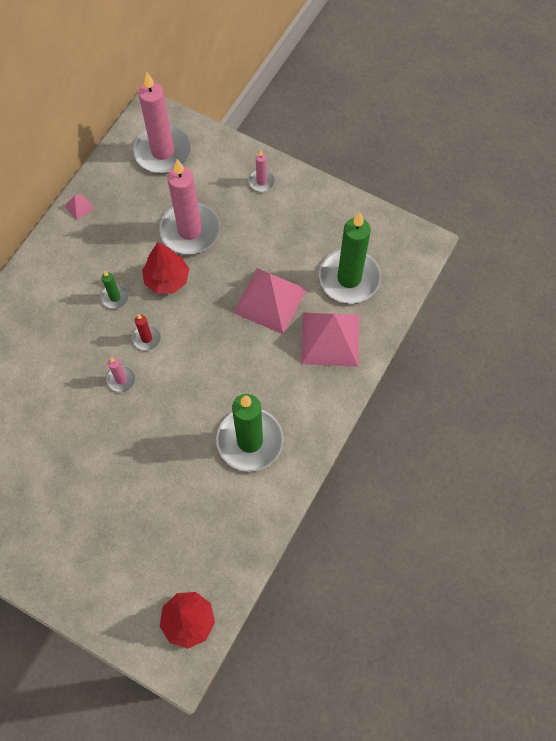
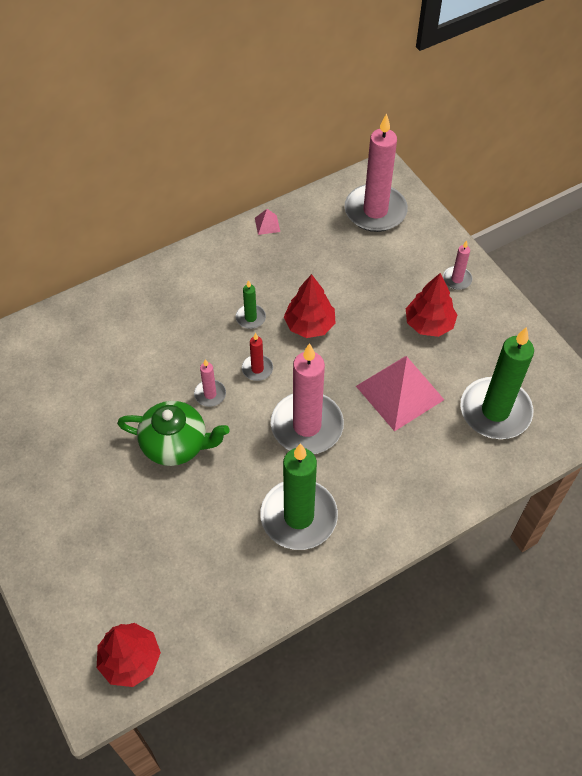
camera: 30 degrees right, 10 degrees down
pink candle [159,159,220,254] -> pink candle moved to [271,343,344,454]
pink pyramid [301,312,359,367] -> none
none -> green teapot [117,401,230,466]
none -> red tree [405,273,457,337]

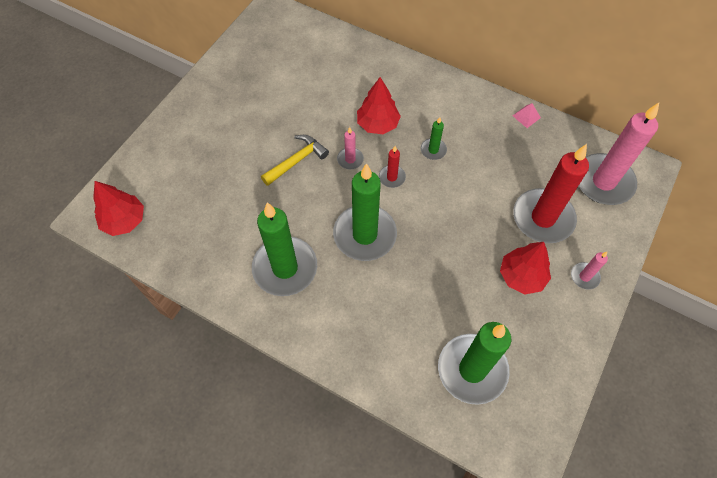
camera: 60 degrees right, 5 degrees up
green teapot [117,401,230,466] -> yellow hammer [261,135,329,186]
pink candle [271,343,344,454] -> green candle [333,163,397,261]
red tree [284,274,336,338] -> red tree moved to [357,77,401,134]
pink pyramid [356,356,444,432] -> none
none -> red candle [513,144,589,243]

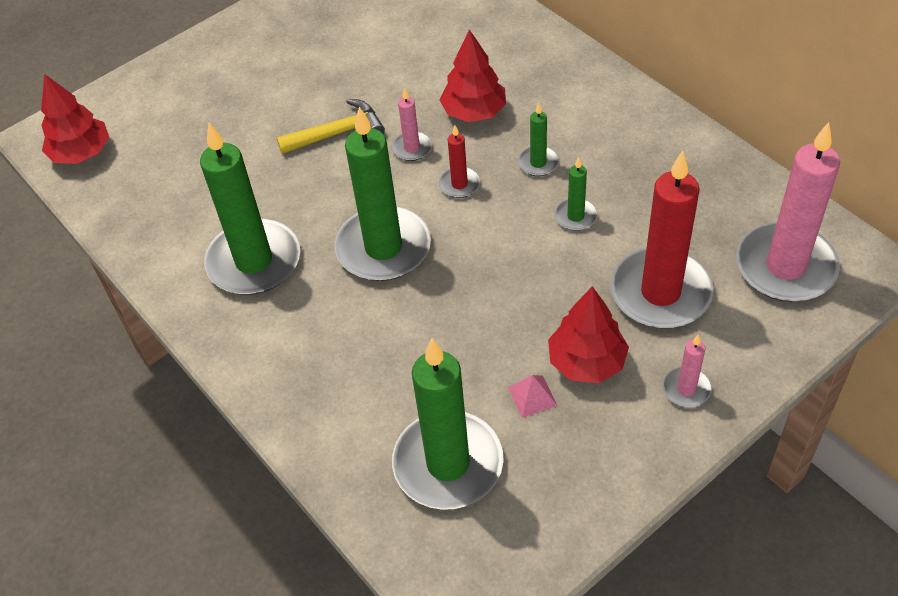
camera: 25 degrees right, 10 degrees down
pink pyramid [513,103,541,128] -> pink pyramid moved to [508,375,557,418]
none -> green candle [554,157,598,231]

